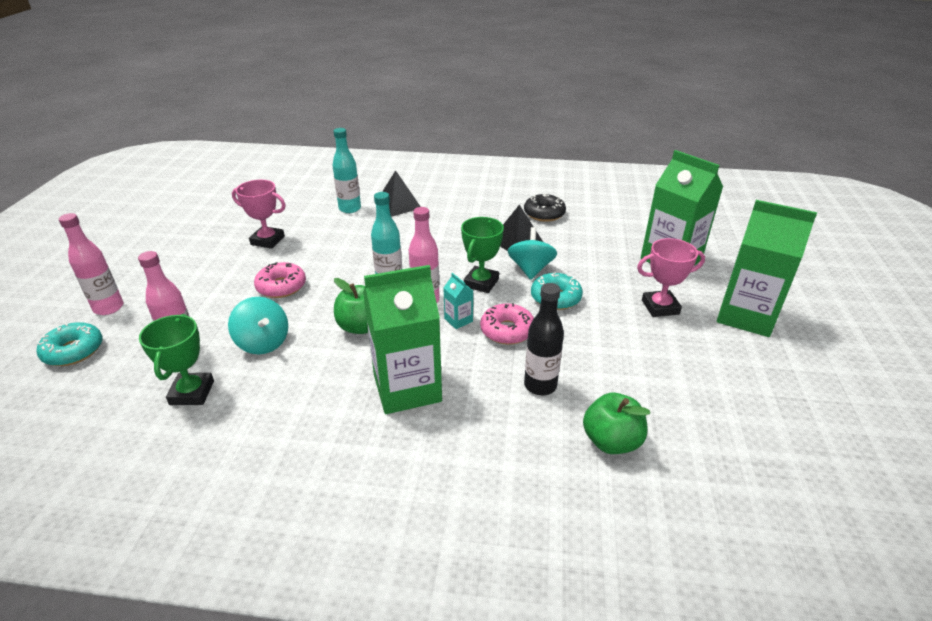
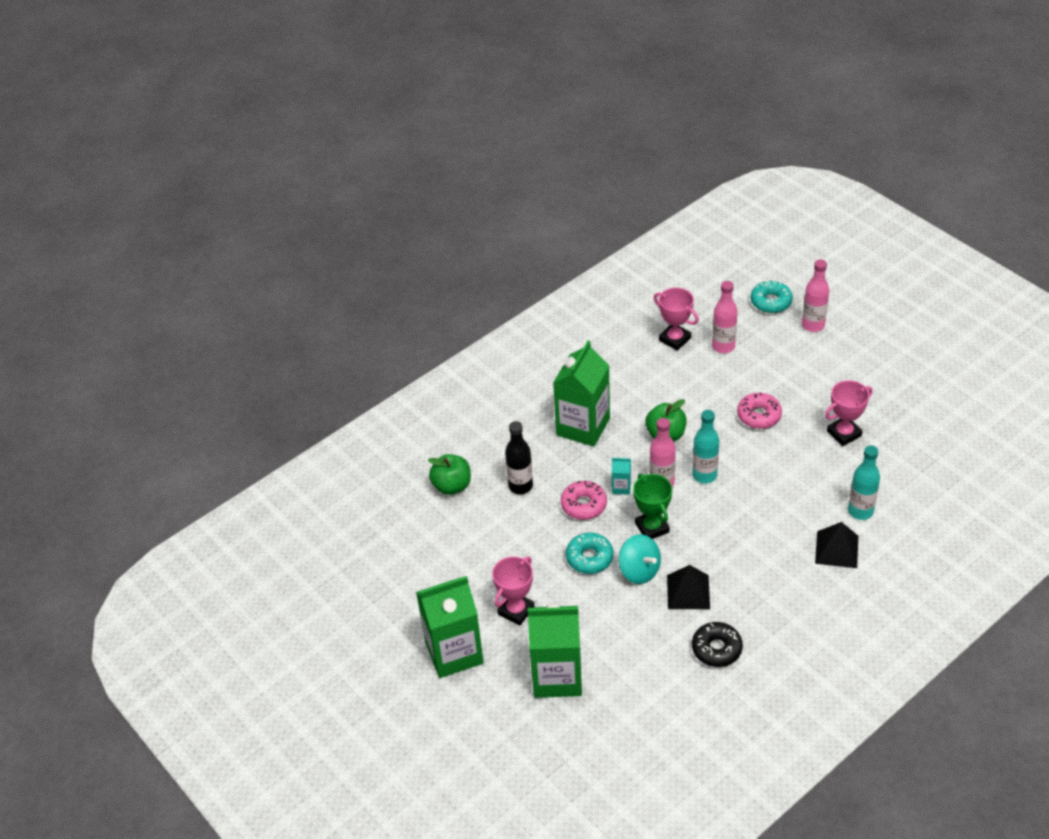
camera: 135 degrees right, 10 degrees up
green trophy [139,314,214,405] -> pink trophy [654,288,699,351]
turquoise spinning top [228,297,288,354] -> none

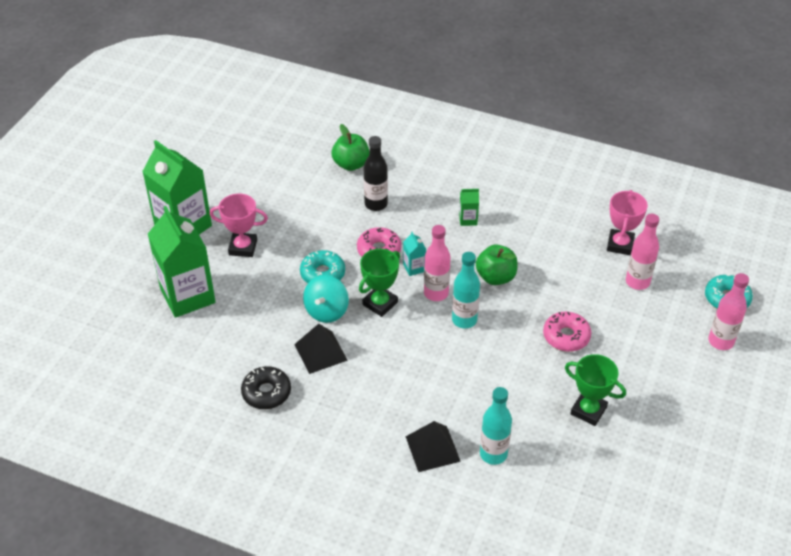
camera: 60 degrees right, 0 degrees up
green carton [553,340,610,447] -> green carton [459,189,479,226], size x0.42
pink trophy [825,380,873,446] -> green trophy [565,354,626,426]

